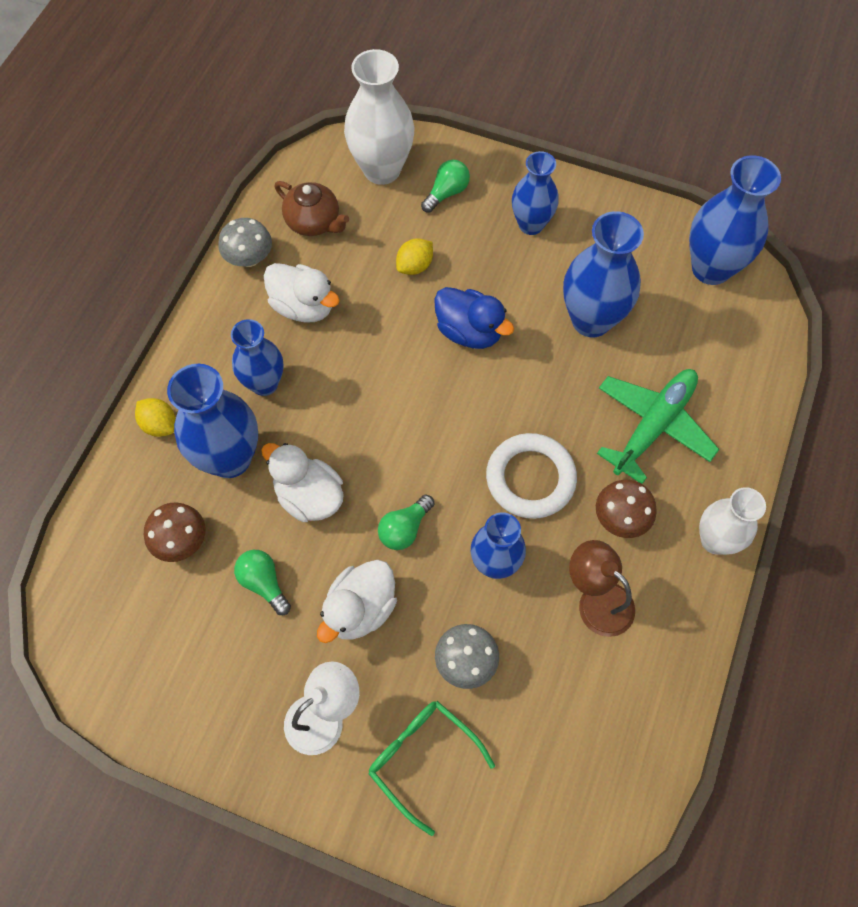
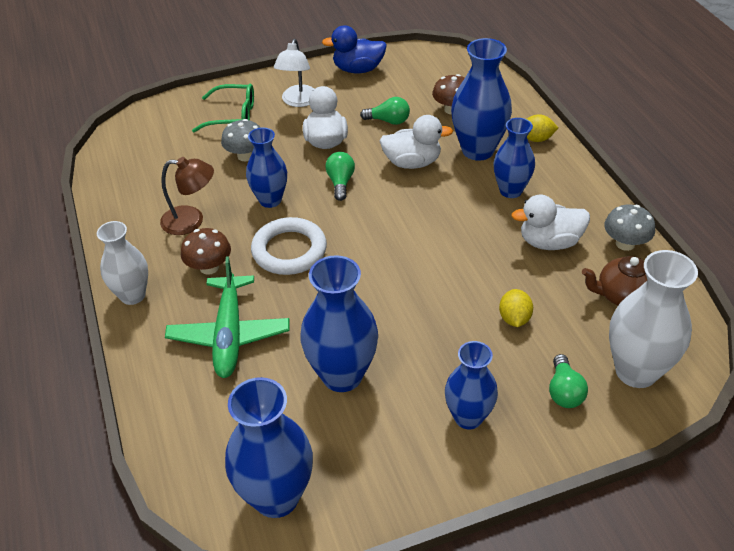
camera: 140 degrees right, 20 degrees down
blue duck [434,287,514,349] -> blue duck moved to [322,25,387,73]

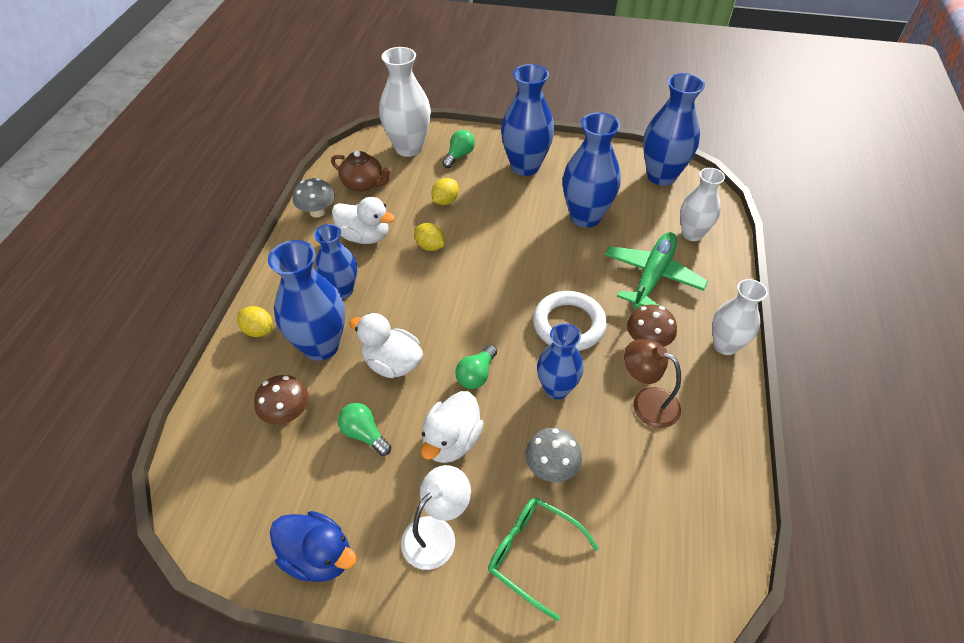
camera: 150 degrees left, 5 degrees up
blue vase [445,341,498,430] -> blue vase [501,64,554,176], size x1.52
none -> yellow lemon [414,223,445,251]
none -> white vase [680,168,725,241]

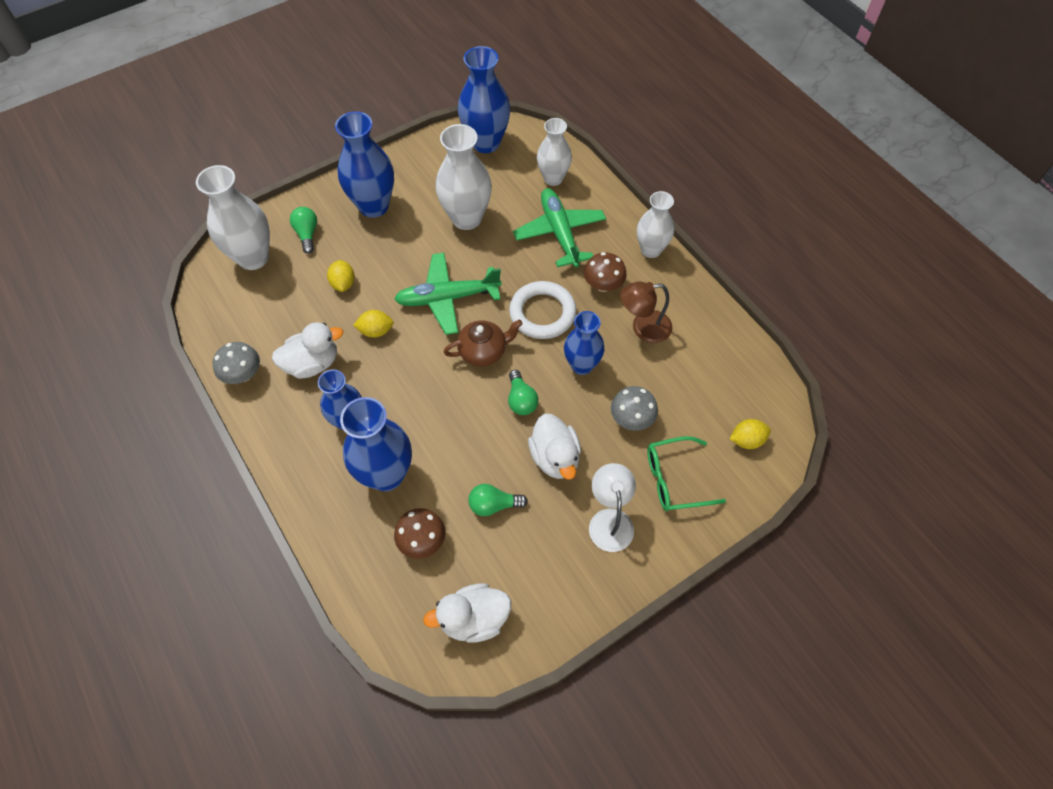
camera: 45 degrees left, 10 degrees up
yellow lemon [237,306,273,337] -> yellow lemon moved to [730,419,771,449]
blue duck [270,511,357,582] -> none
brown teapot [331,150,392,192] -> brown teapot moved to [444,319,523,366]
white duck [349,313,423,378] -> white duck moved to [423,583,511,643]
blue vase [563,112,621,228] -> white vase [436,124,492,230]
none -> green plane [394,253,502,335]

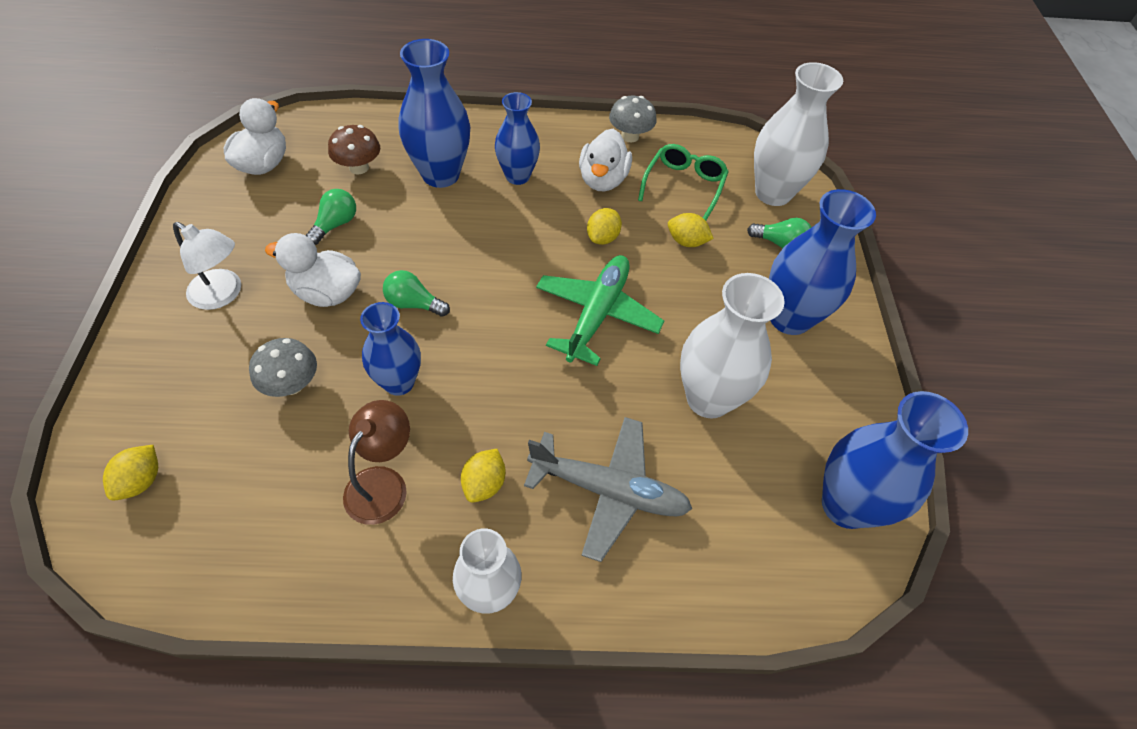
camera: 120 degrees right, 5 degrees down
brown teapot [444,319,523,366] -> none
white ring [509,281,576,339] -> none
green plane [513,188,606,267] -> grey plane [524,417,692,562]
white vase [537,118,572,186] -> none
brown mushroom [584,252,627,292] -> yellow lemon [461,449,506,503]
green glasses [647,436,726,511] -> green glasses moved to [638,144,729,221]

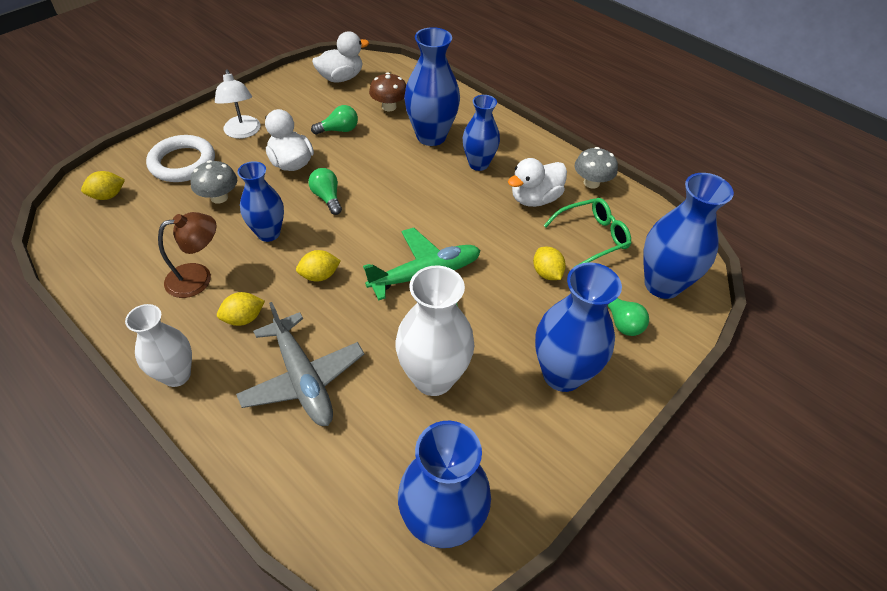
camera: 45 degrees right, 5 degrees down
yellow lemon [587,208,622,245] -> yellow lemon moved to [296,250,341,282]
white vase [754,62,843,206] -> blue vase [644,173,734,299]
none -> white ring [146,135,215,182]

